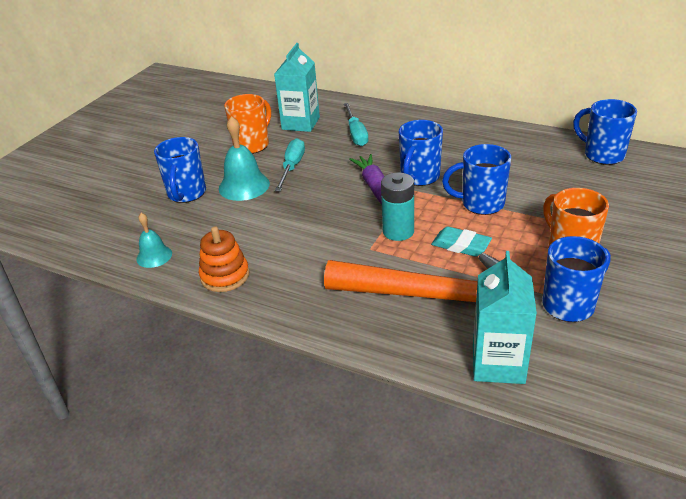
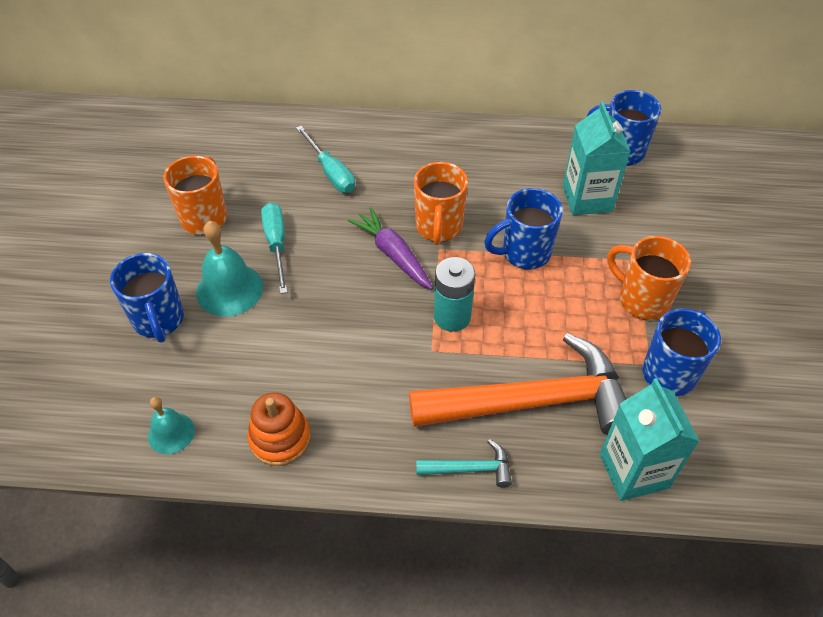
camera: 25 degrees left, 15 degrees up
turquoise carton [274,43,320,132] -> turquoise carton moved to [563,101,631,215]
blue mug [399,120,443,186] -> orange mug [414,162,468,245]
turquoise eraser [431,226,492,257] -> none
none -> turquoise hammer [416,439,512,488]

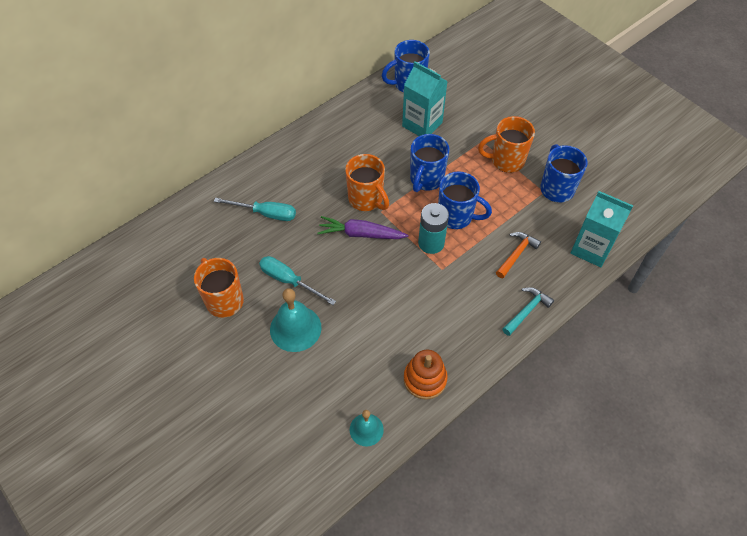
camera: 45 degrees left, 5 degrees up
blue mug [110,253,184,343] -> blue mug moved to [438,171,492,229]
orange hammer [409,333,627,435] -> orange hammer [496,232,541,278], size x0.42

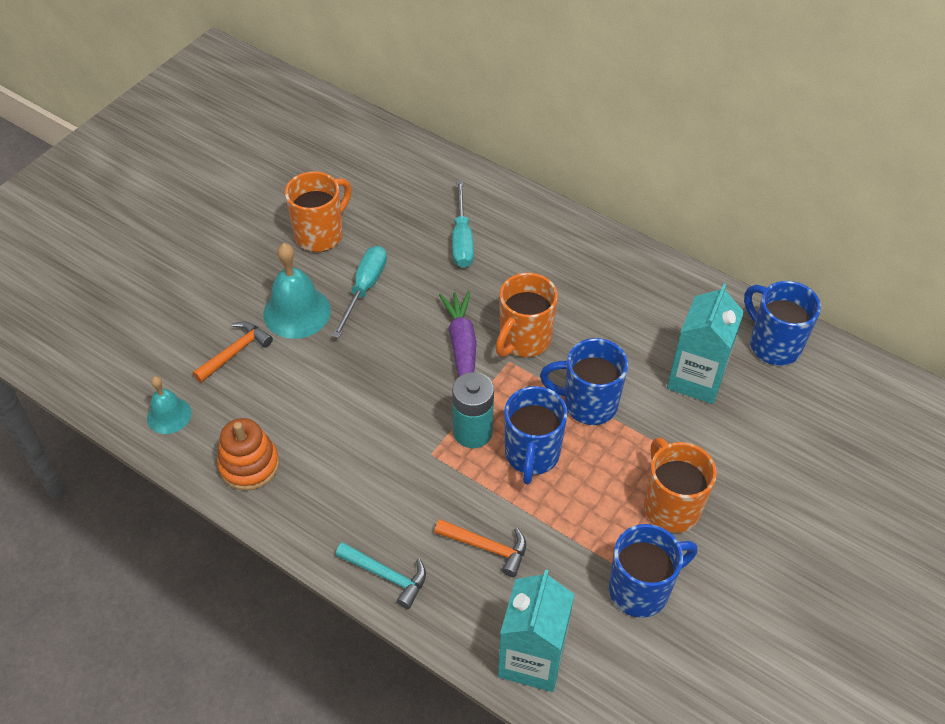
camera: 75 degrees right, 5 degrees down
none -> orange hammer [193,322,273,383]

